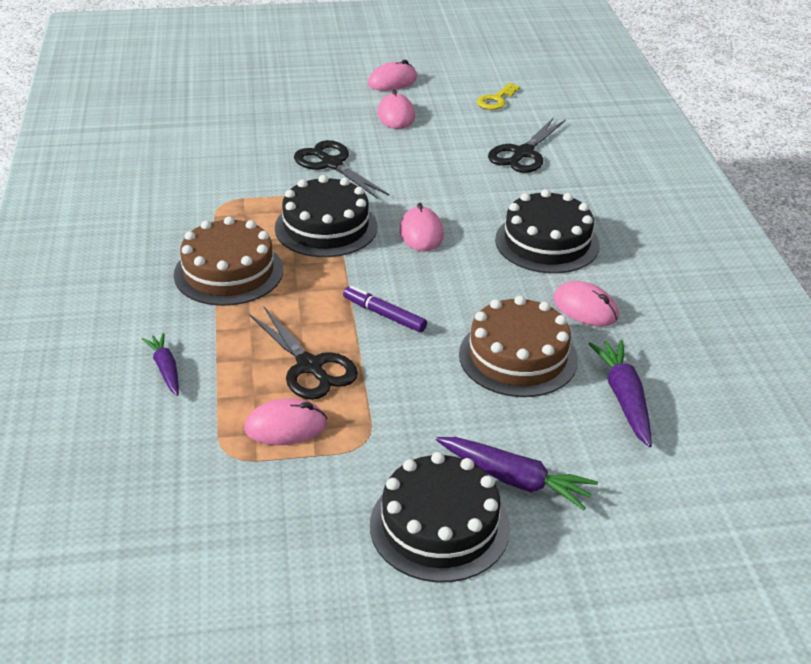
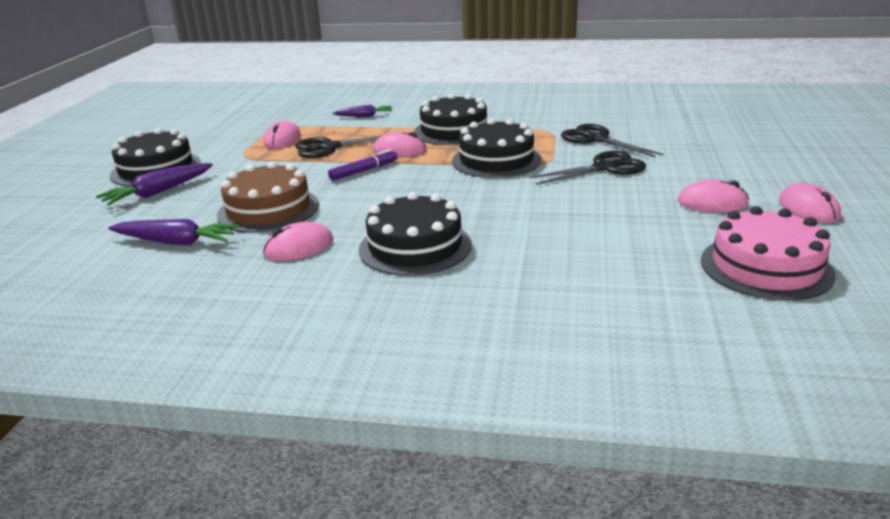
camera: 110 degrees right, 10 degrees down
brown cake [174,216,283,306] -> black cake [414,93,487,145]
pink mouse [400,203,444,251] -> pink mouse moved to [373,132,427,157]
yellow key [477,83,520,110] -> pink cake [701,206,836,301]
black scissors [488,117,566,173] -> black scissors moved to [561,124,664,158]

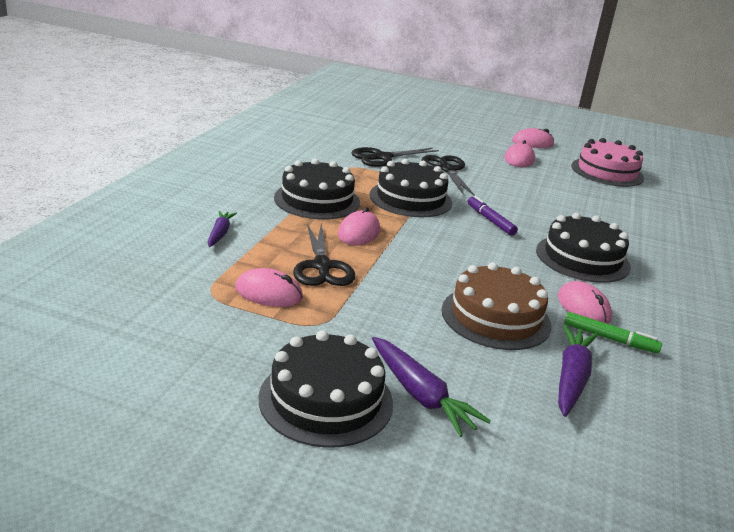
camera: 85 degrees left, 0 degrees up
purple marker [328,149,397,181] -> purple marker moved to [468,196,518,236]
none -> green marker [564,312,662,354]

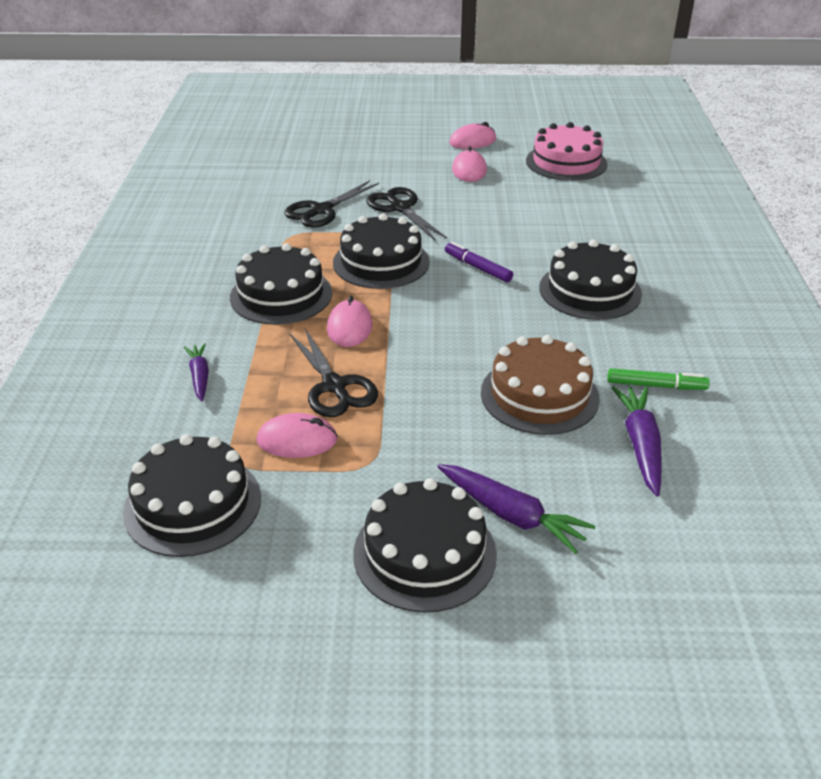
camera: 15 degrees left, 10 degrees up
pink mouse [558,281,612,324] -> none
none -> black cake [123,434,261,557]

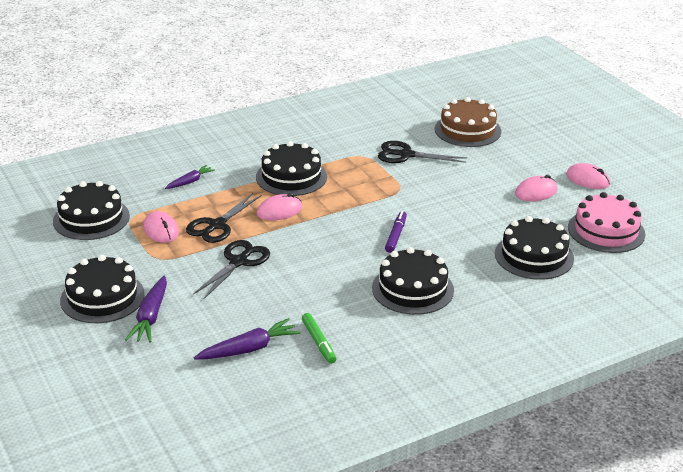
camera: 60 degrees right, 5 degrees down
black cake [333,213,430,289] -> black cake moved to [495,216,574,280]
black scissors [366,187,447,240] -> black scissors moved to [193,240,270,300]
brown cake [481,335,600,435] -> brown cake moved to [435,97,501,147]

